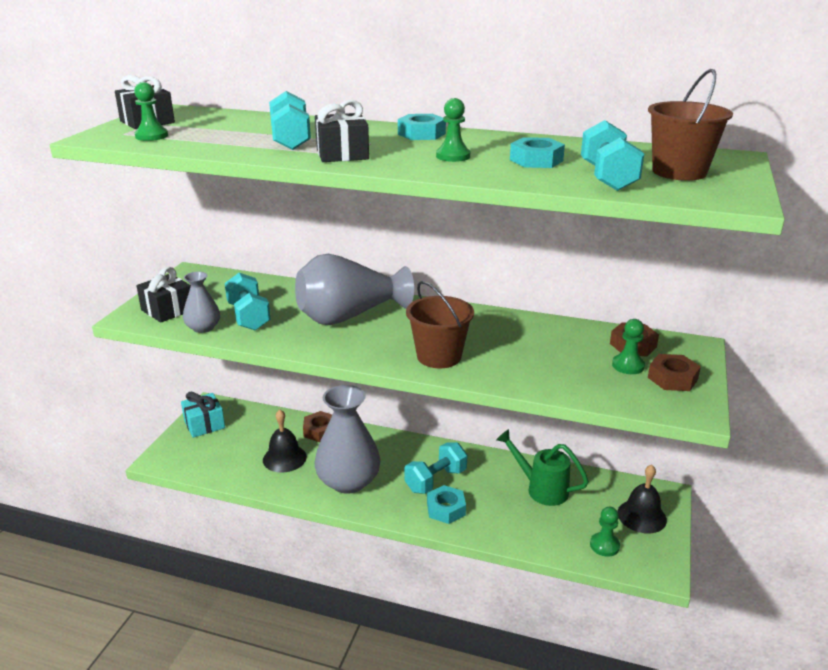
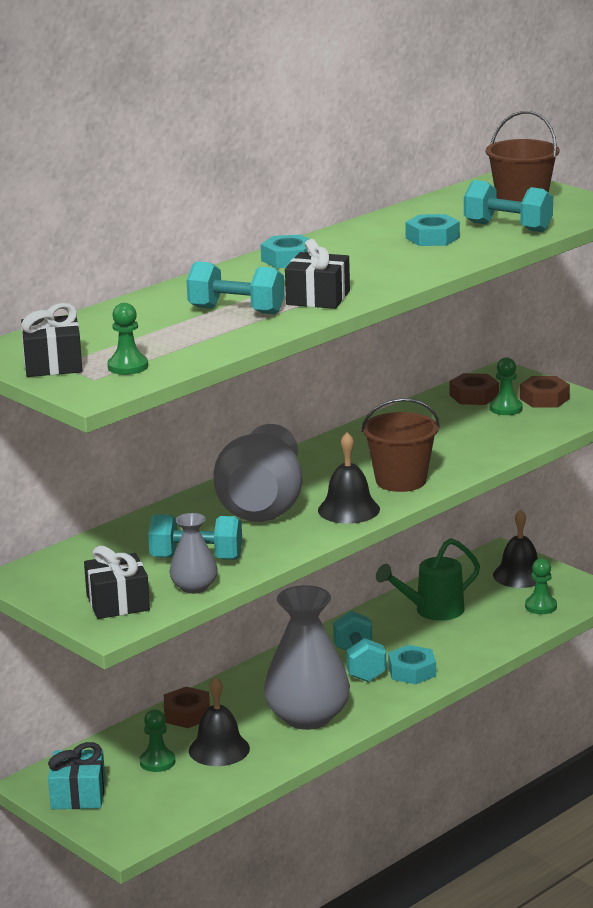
camera: 60 degrees left, 5 degrees down
green pawn [436,98,470,162] -> green pawn moved to [140,709,175,772]
none -> black bell [318,432,380,524]

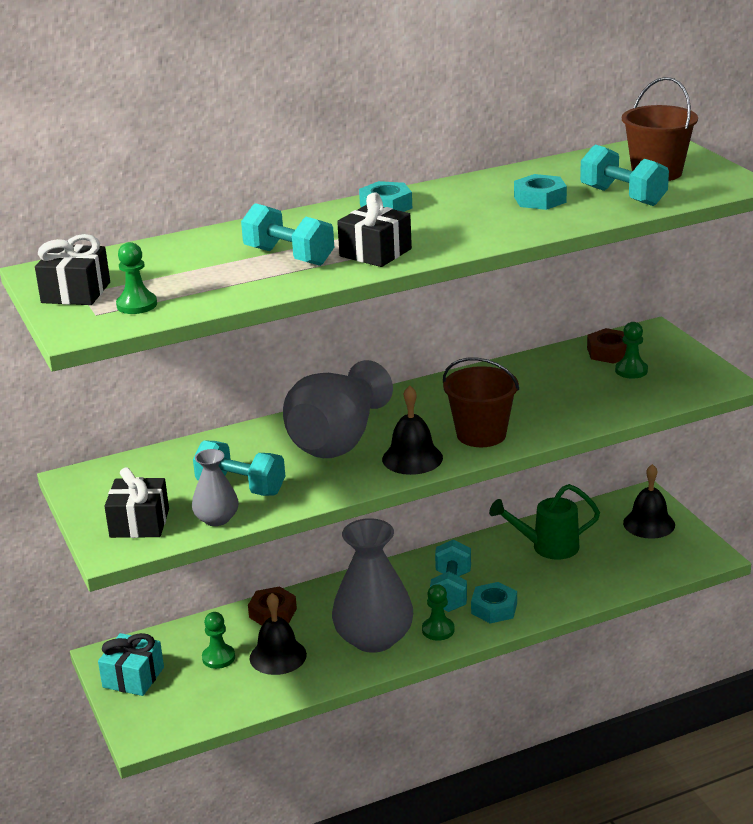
camera: 20 degrees right, 5 degrees up
brown nut [520,376,570,408] -> none
green pawn [525,558,557,614] -> green pawn moved to [422,584,455,641]

